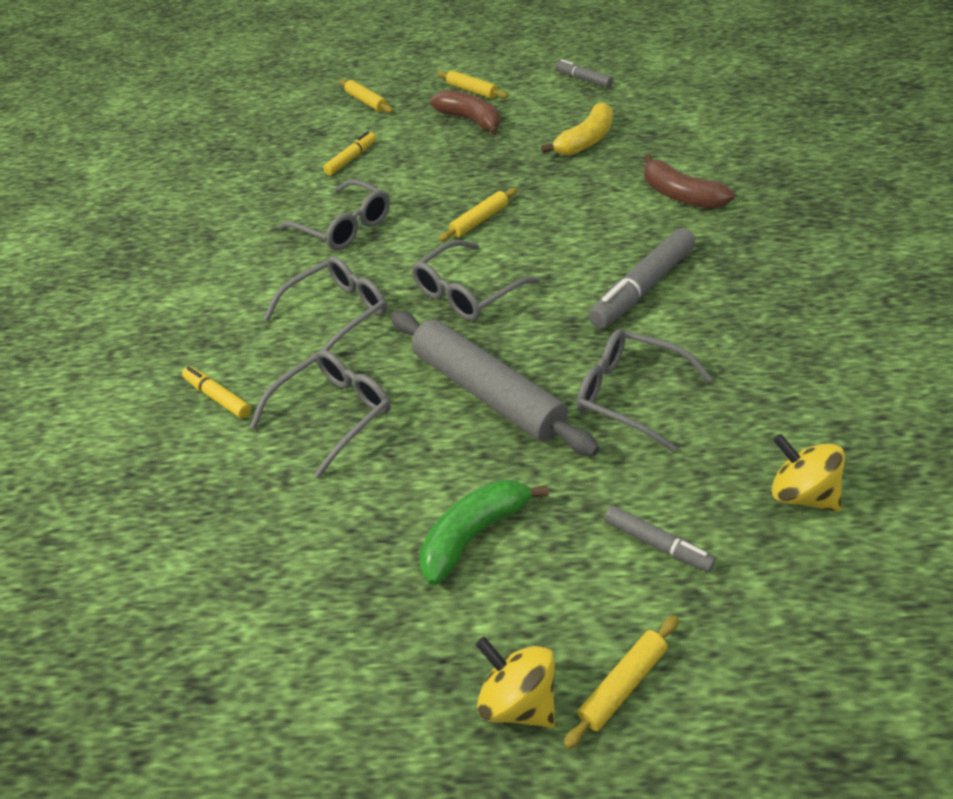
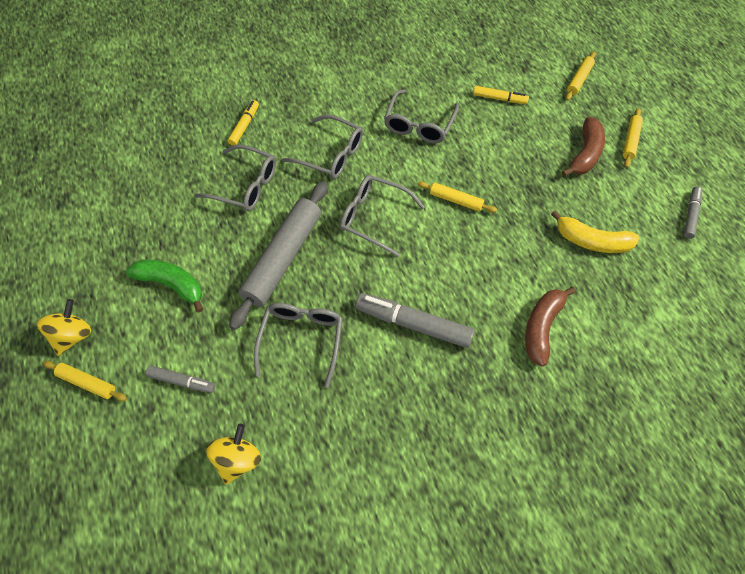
camera: 65 degrees right, 15 degrees up
grey marker [604,506,716,572] -> grey marker turned 90 degrees counterclockwise [146,365,215,393]

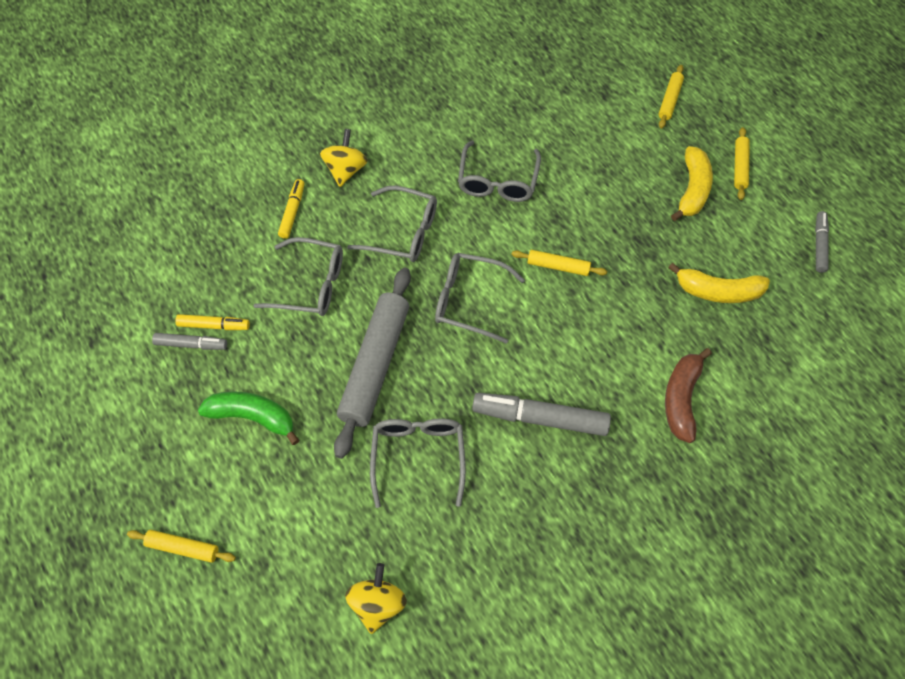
camera: 10 degrees left, 0 degrees up
yellow spinning top [37,299,91,356] -> yellow spinning top moved to [320,129,368,187]
grey marker [146,365,215,393] -> grey marker moved to [152,333,227,350]
yellow marker [473,86,529,104] -> yellow marker moved to [175,314,250,330]
brown banana [562,117,605,176] -> yellow banana [671,146,713,221]

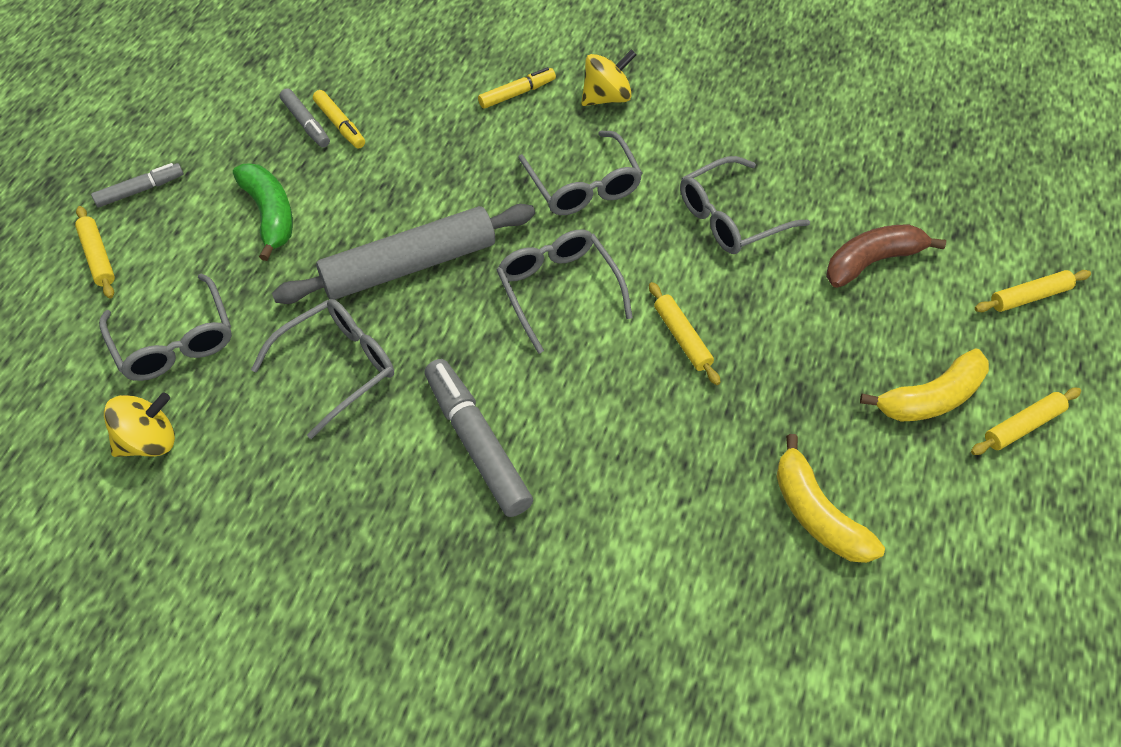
camera: 50 degrees right, 5 degrees down
grey glasses [253,237,343,316] -> grey glasses moved to [99,274,232,381]
brown banana [665,348,712,443] -> brown banana moved to [826,224,946,288]
grey marker [815,211,829,273] -> grey marker moved to [91,163,183,207]

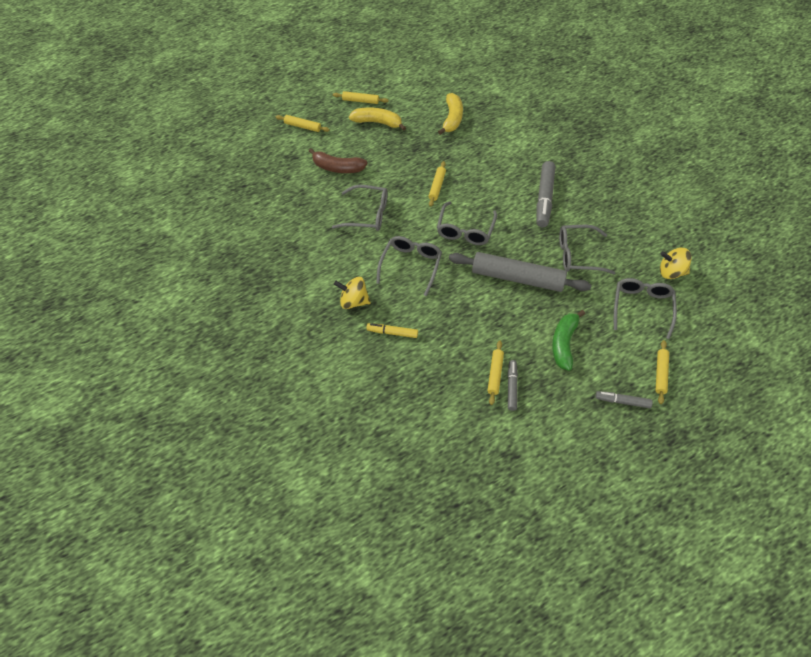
camera: 140 degrees left, 0 degrees up
yellow marker [313,90,365,148] -> yellow rolling pin [487,340,504,405]

